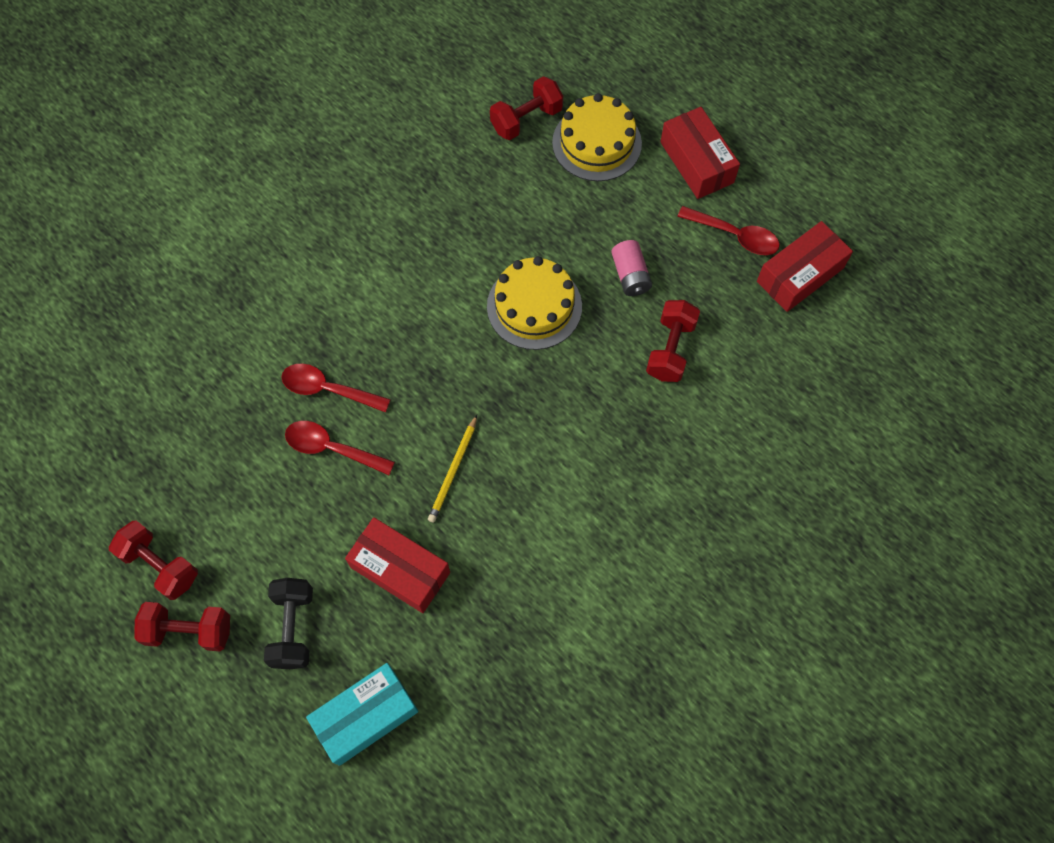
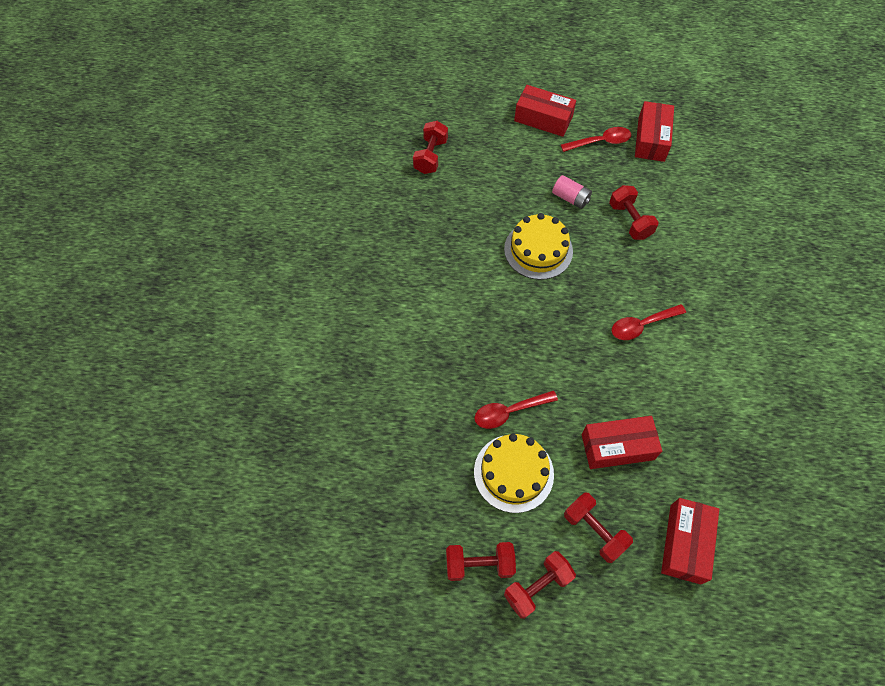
camera: 40 degrees left, 5 degrees down
black dumbbell [264,578,313,669] -> red dumbbell [564,492,633,563]
red spoon [281,364,391,413] -> red spoon moved to [612,304,686,340]
turquoise box [306,663,419,766] -> red box [661,498,719,585]
yellow pencil [428,415,477,522] -> none
yellow cake [552,93,642,181] -> yellow cake moved to [474,433,554,513]

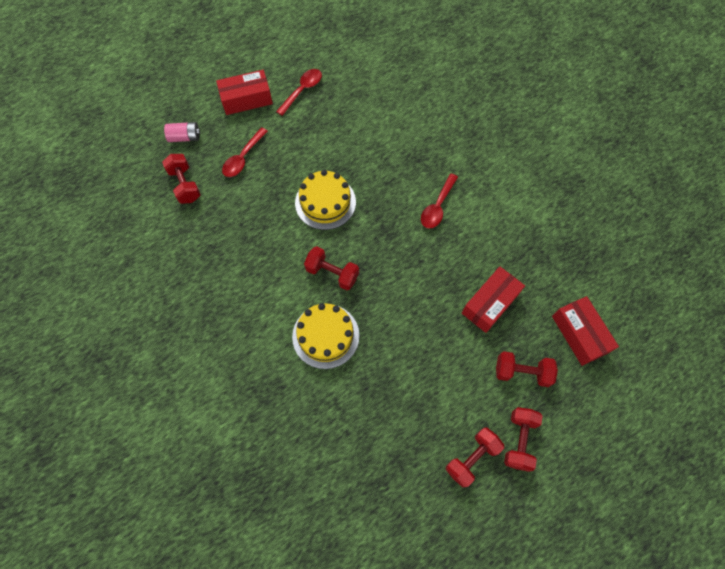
camera: 40 degrees left, 5 degrees up
red spoon [474,390,558,429] -> red spoon moved to [222,127,268,177]
yellow cake [474,433,554,513] -> yellow cake moved to [292,303,359,369]
pink battery [552,175,592,209] -> pink battery moved to [164,122,200,142]
red dumbbell [609,185,659,240] -> red dumbbell moved to [304,246,359,290]
red box [635,101,674,162] -> none

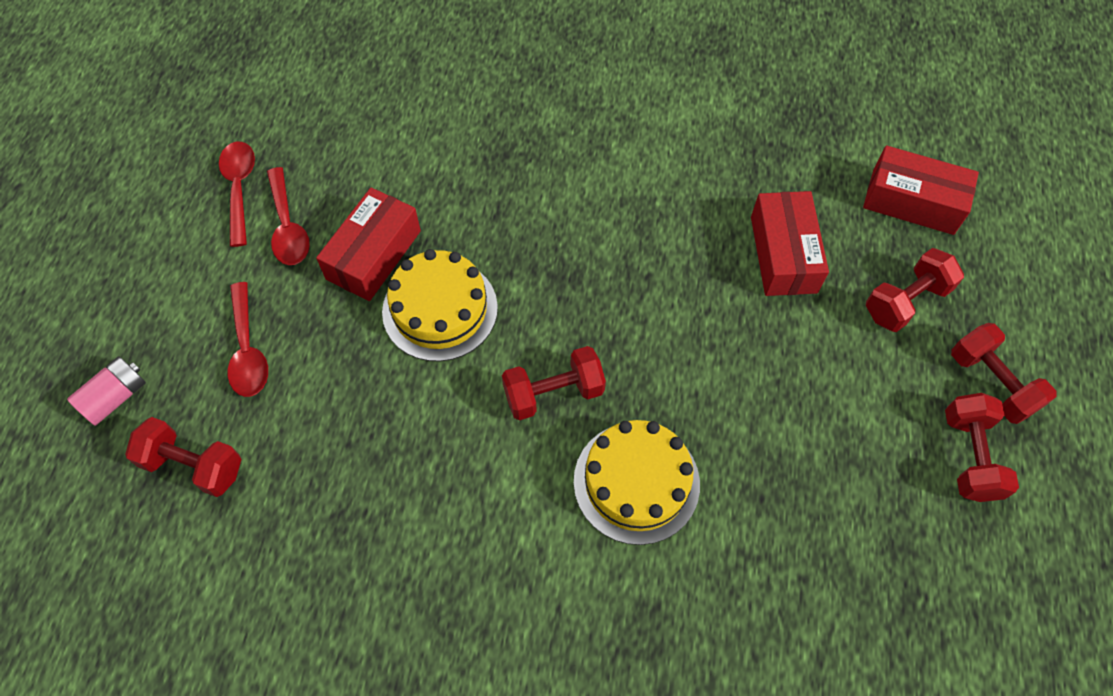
camera: 45 degrees left, 5 degrees down
red box [216,70,273,115] -> red box moved to [316,188,421,301]
red spoon [421,173,458,228] -> red spoon moved to [267,167,310,265]

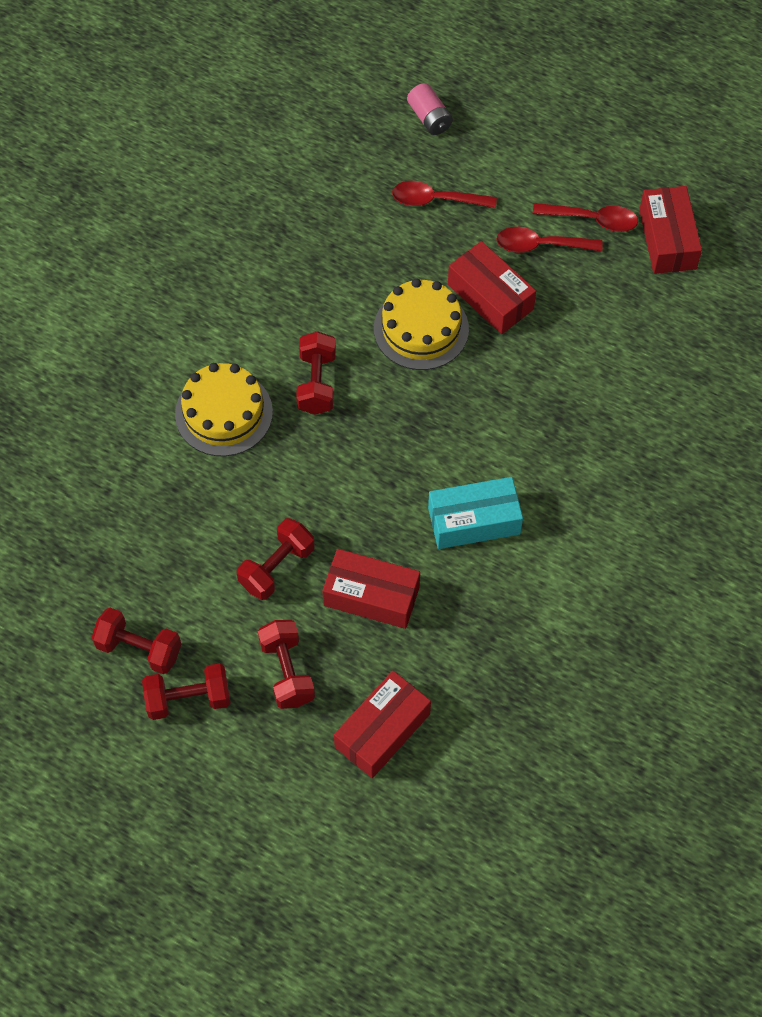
camera: 110 degrees right, 0 degrees up
red dumbbell [125,417,241,497] -> red dumbbell moved to [237,518,315,600]
none -> turquoise box [428,477,523,549]
none -> red box [639,186,702,274]

